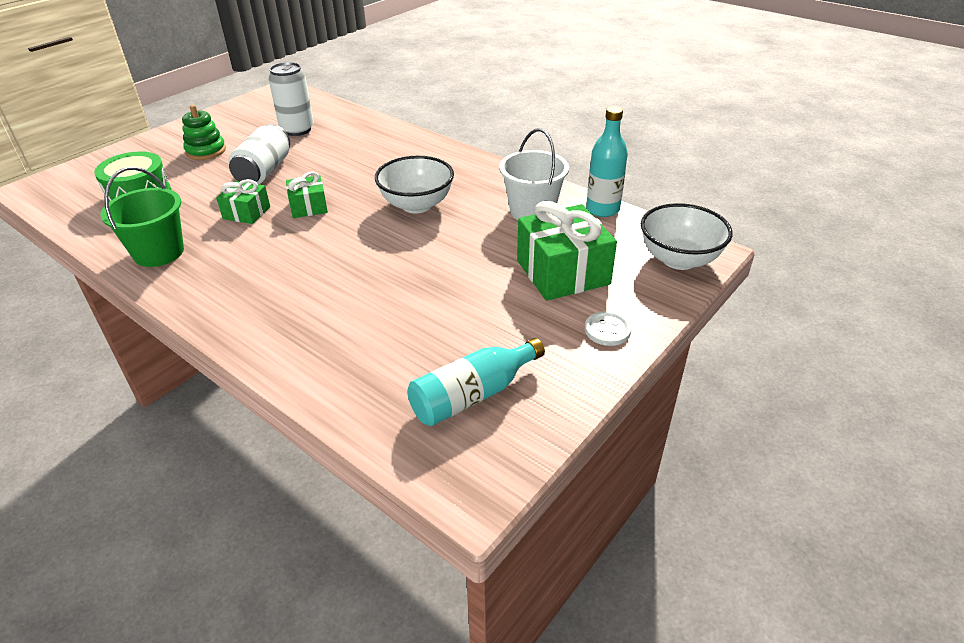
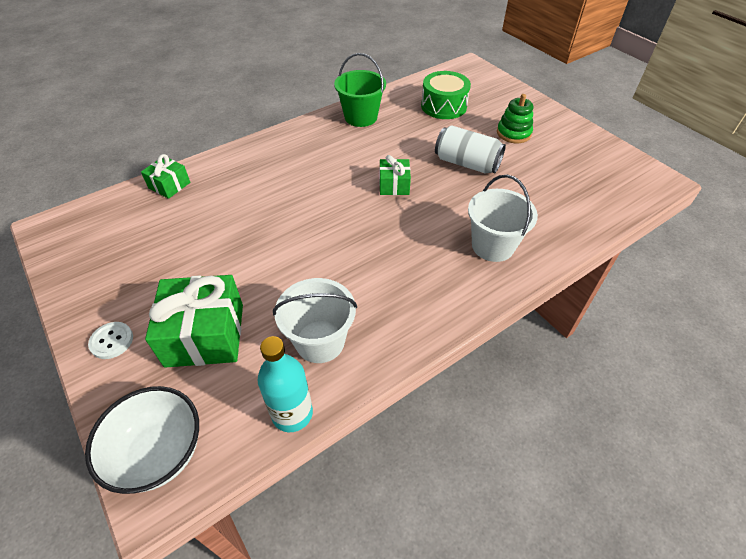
camera: 105 degrees right, 10 degrees up
green gift [216,179,270,224] -> green gift moved to [141,154,190,199]
white can [269,62,314,136] -> none
white bowl [375,156,454,213] -> none
turquoise bottle [407,338,545,426] -> none
none -> white bucket [468,175,538,262]

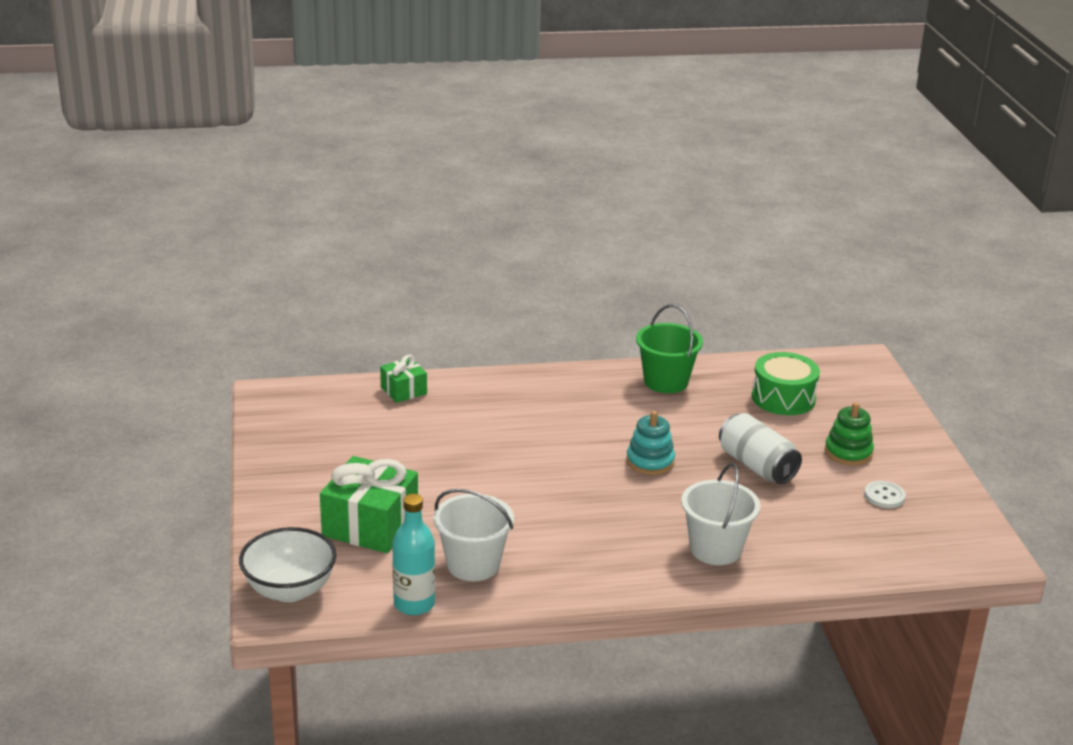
camera: 25 degrees right, 20 degrees down
white button [88,322,133,359] -> white button moved to [864,481,906,508]
green gift [379,155,411,195] -> turquoise stacking toy [626,411,675,475]

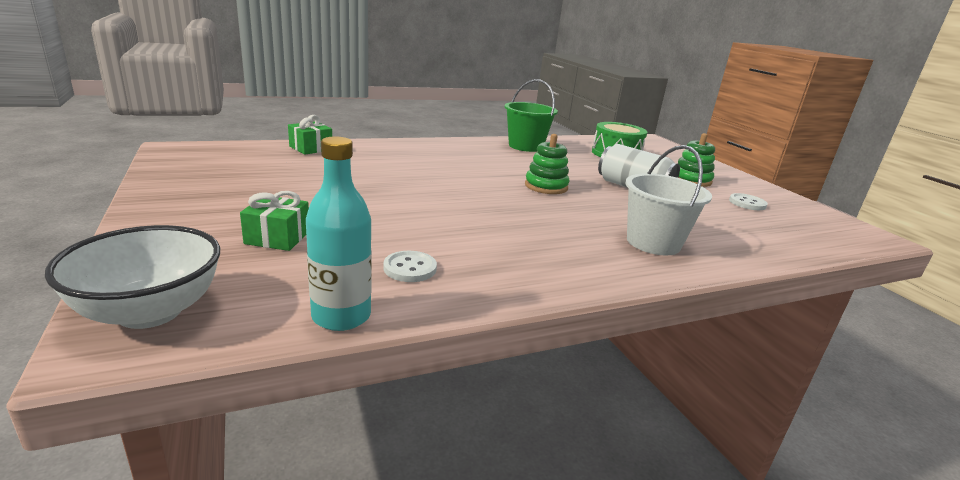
camera: 15 degrees left, 5 degrees down
green gift [320,456,418,553] -> green gift [240,191,309,251], size x0.55
white bucket [434,489,514,581] -> white button [383,251,437,282]
turquoise stacking toy [626,411,675,475] -> green stacking toy [525,134,569,194]

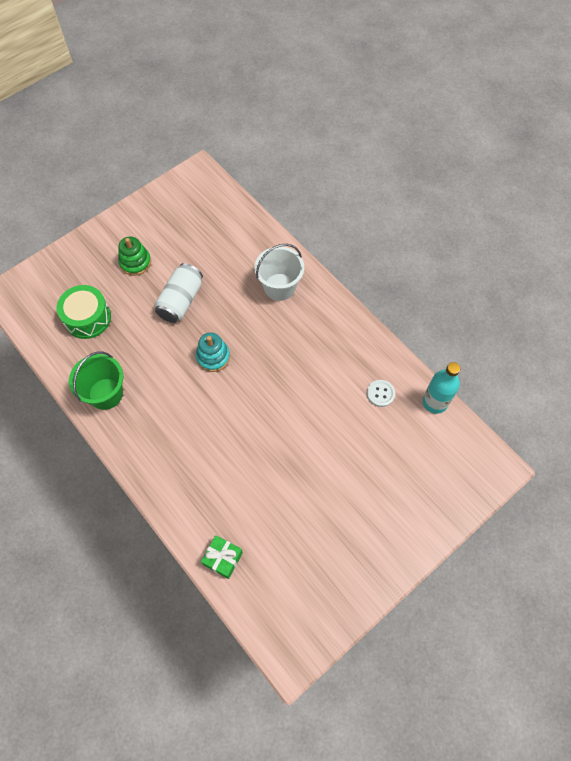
camera: 105 degrees left, 40 degrees up
white bowl [45,225,220,329] -> none
green gift [240,191,309,251] -> none
green stacking toy [525,134,569,194] -> turquoise stacking toy [196,333,230,372]
white button [729,193,768,210] -> none

